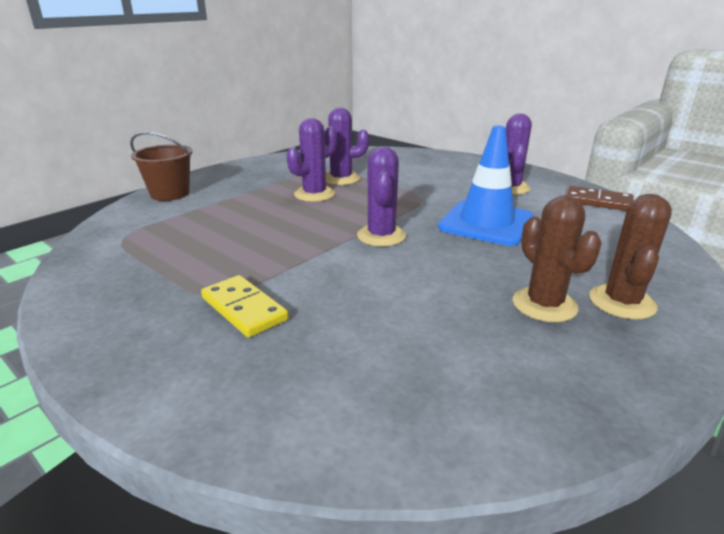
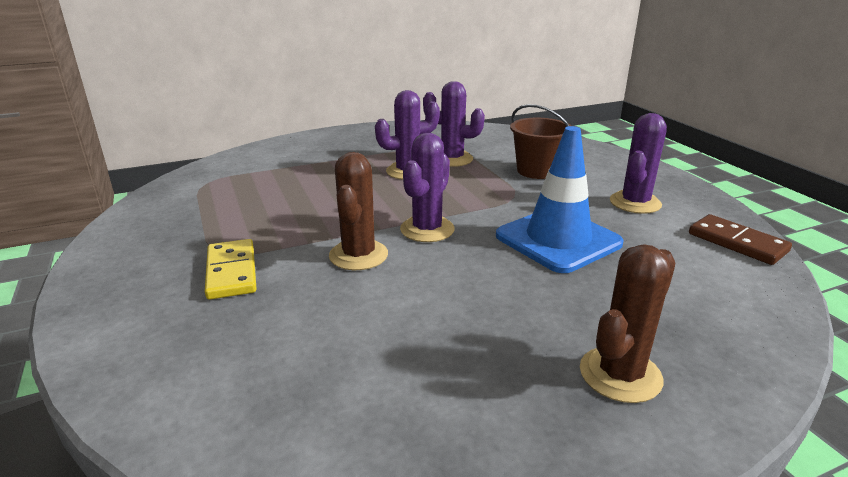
camera: 25 degrees right, 0 degrees up
brown bucket [130,132,193,201] -> brown bucket moved to [510,104,572,179]
brown cactus [513,196,602,322] -> brown cactus moved to [329,152,388,270]

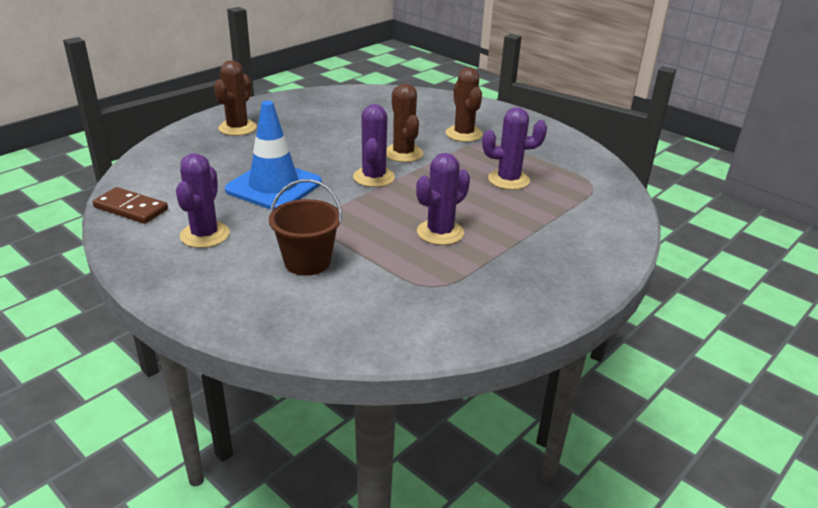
camera: 155 degrees right, 5 degrees up
yellow domino [205,239,257,300] -> brown cactus [445,67,483,142]
purple cactus [423,81,485,167] -> purple cactus moved to [482,107,547,190]

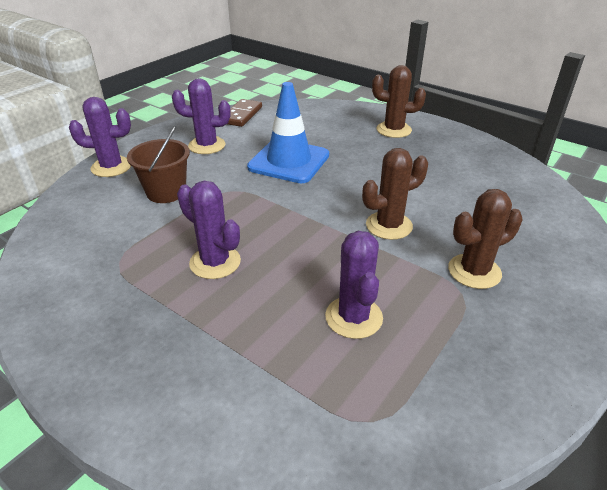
camera: 85 degrees right, 5 degrees up
purple cactus [353,104,395,187] -> purple cactus moved to [69,97,131,177]

